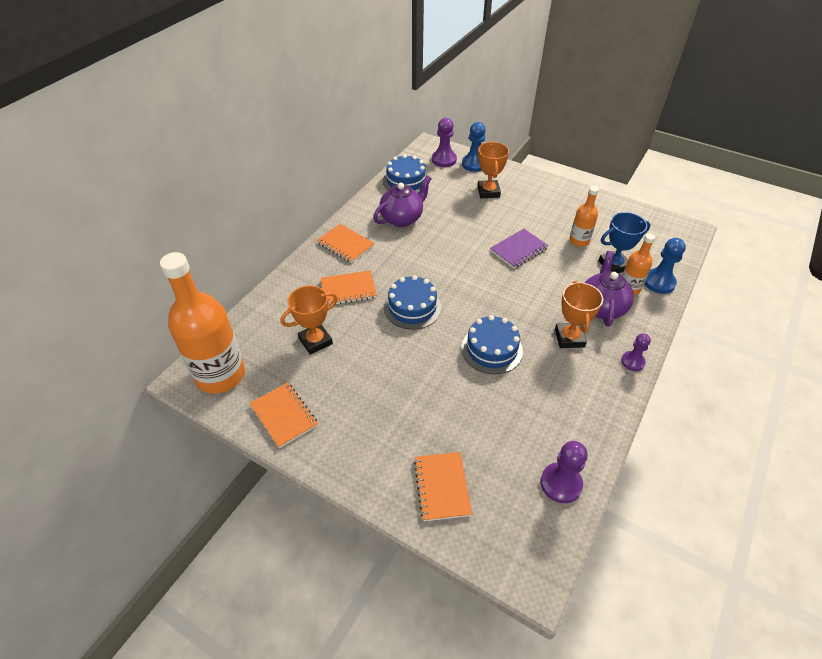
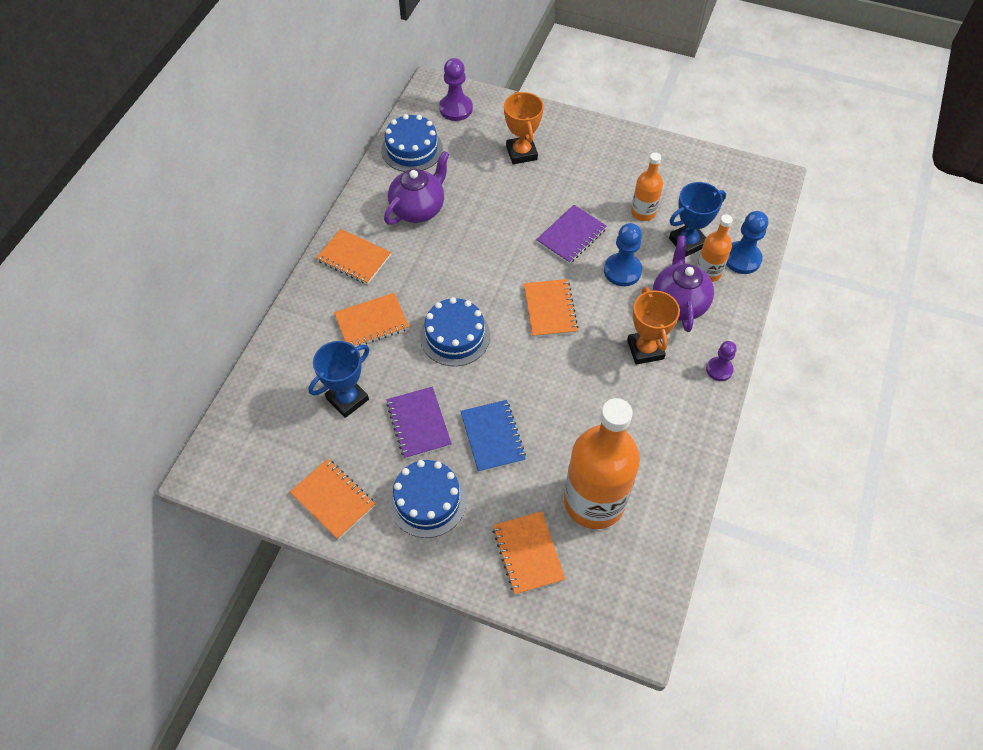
camera: 10 degrees left, 10 degrees up
orange bottle [160,252,245,394] -> orange bottle moved to [564,398,640,529]
orange trophy [280,286,338,355] -> blue trophy [308,341,369,418]
blue cake [461,315,523,374] -> blue cake moved to [389,460,467,538]
blue pawn [462,122,486,172] -> blue pawn moved to [604,223,642,286]
purple pawn [540,441,588,503] -> none
none -> purple notebook [386,387,452,459]
none -> blue notebook [460,400,526,473]
none -> orange notebook [524,279,578,337]

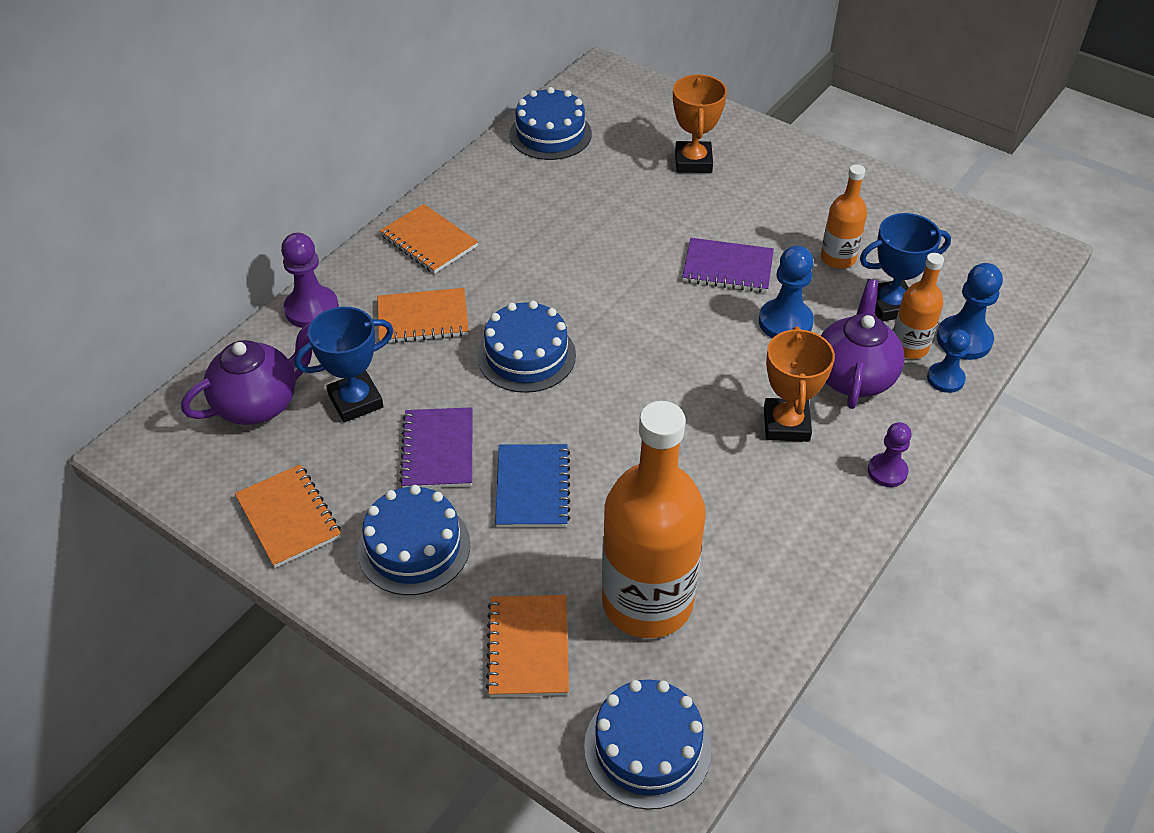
camera: 15 degrees right, 10 degrees down
purple teapot [384,151,449,225] -> purple teapot moved to [181,323,312,425]
purple pawn [439,58,473,121] -> purple pawn moved to [281,233,339,328]
orange notebook [524,279,578,337] -> none
purple notebook [536,205,607,264] -> purple notebook turned 45 degrees clockwise [682,238,774,293]
none -> blue cake [584,679,711,810]
none -> blue pawn [927,330,970,393]

